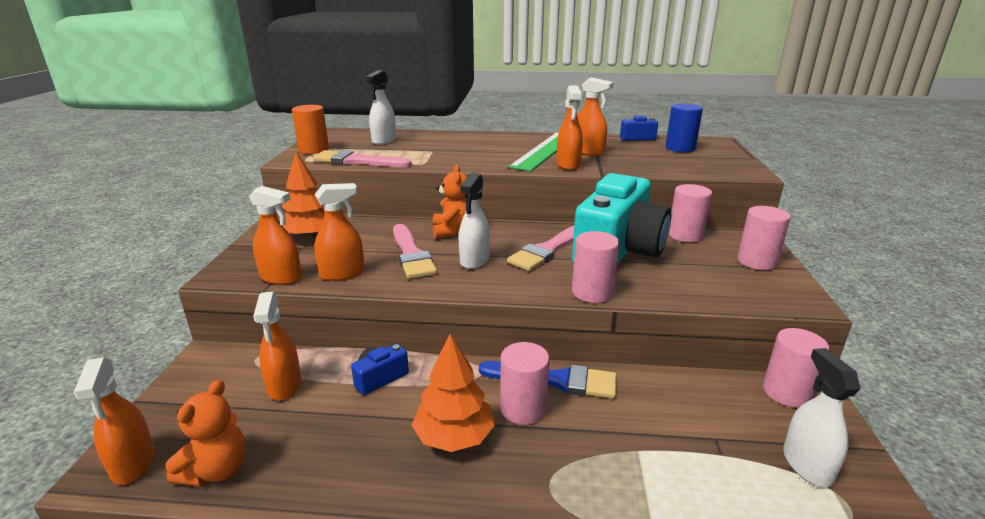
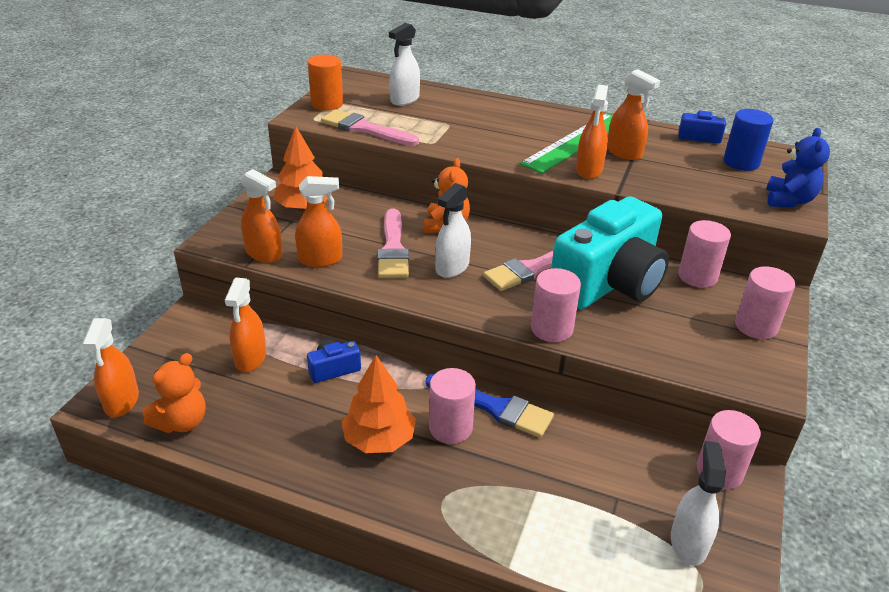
camera: 15 degrees right, 10 degrees up
none -> blue teddy bear [766,128,830,207]

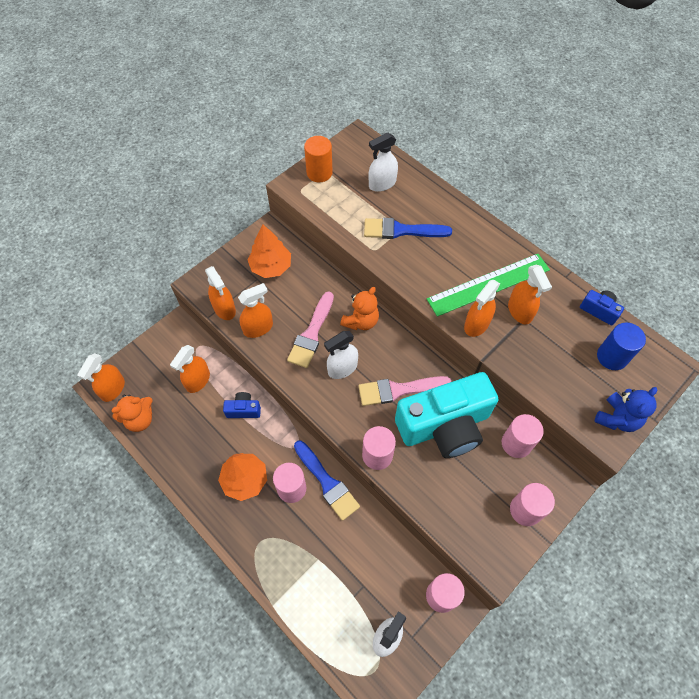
camera: 25 degrees right, 25 degrees up
orange spray bottle [295,176,342,267] -> orange spray bottle turned 45 degrees counterclockwise [238,283,273,338]
pink brush [321,109,419,146] -> none
none -> blue brush [364,218,452,239]

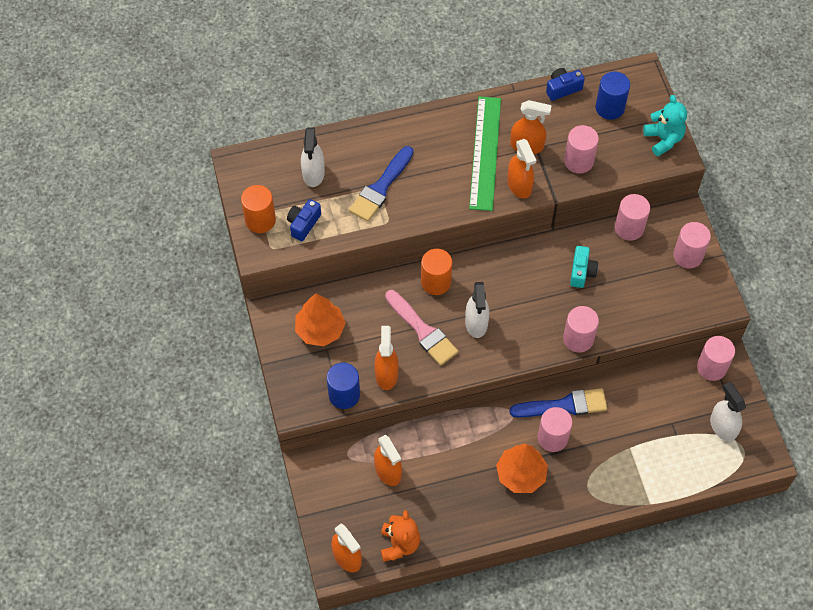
camera: 60 degrees left, 0 degrees up
orange spray bottle [205,266,236,320] -> blue cylinder [327,363,360,409]
blue camera [223,392,261,418] -> blue camera moved to [287,199,321,241]
orange teddy bear [340,287,379,330] -> orange cylinder [421,249,452,295]
pink brush [358,376,451,406] -> none
turquoise camera [395,372,498,458] -> turquoise camera [570,246,598,288], size x0.40
blue teddy bear [595,387,657,432] -> turquoise teddy bear [643,95,687,156]
none -> pink cylinder [564,125,599,174]

